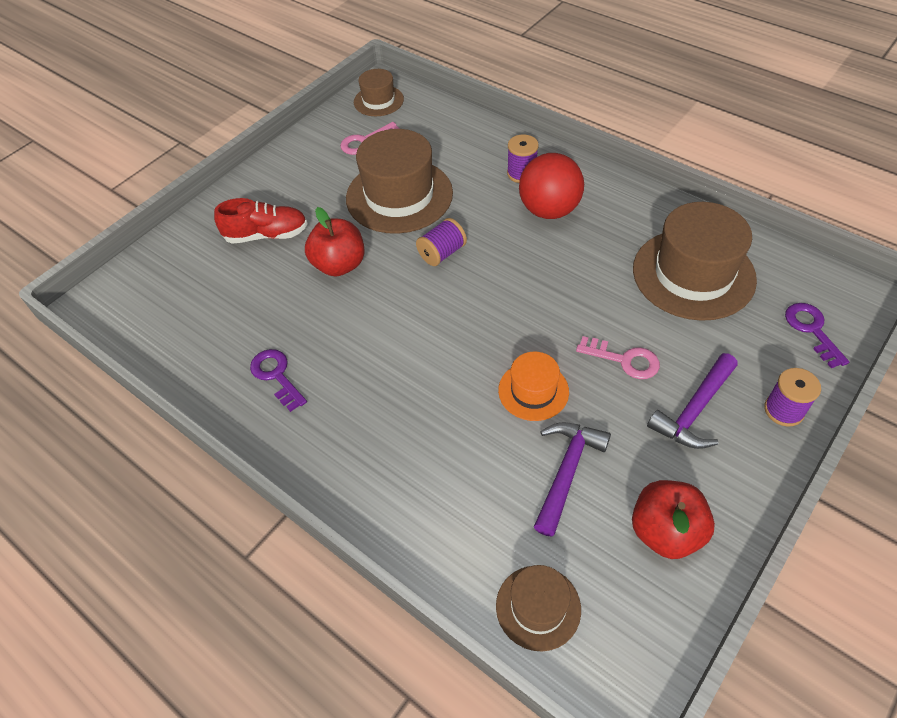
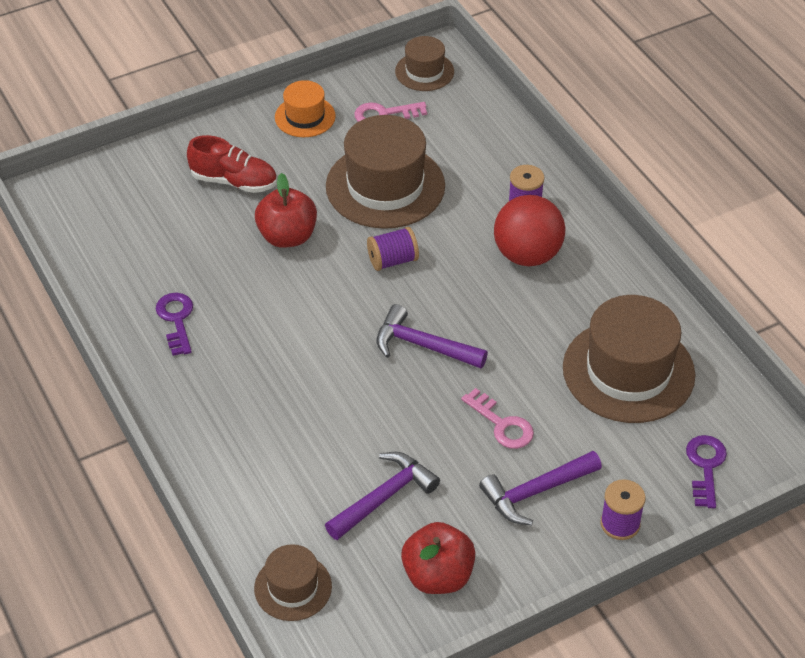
camera: 20 degrees right, 5 degrees down
orange hat [498,352,569,421] -> orange hat moved to [275,80,336,137]
none -> purple hammer [377,304,488,368]

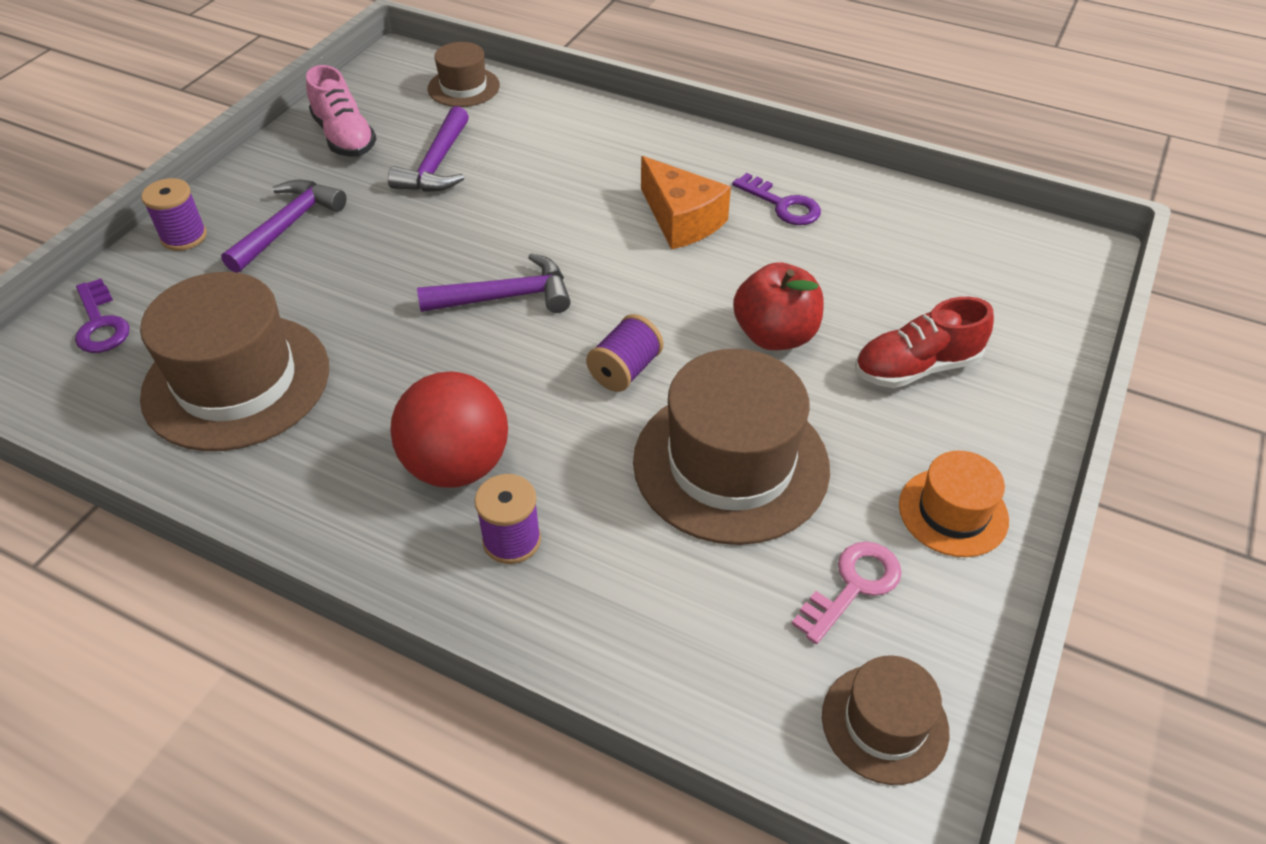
camera: 145 degrees right, 0 degrees up
red apple [401,522,476,594] -> pink shoe [306,65,376,157]
pink key [461,388,534,449] -> none
none -> orange cheese [641,156,731,249]

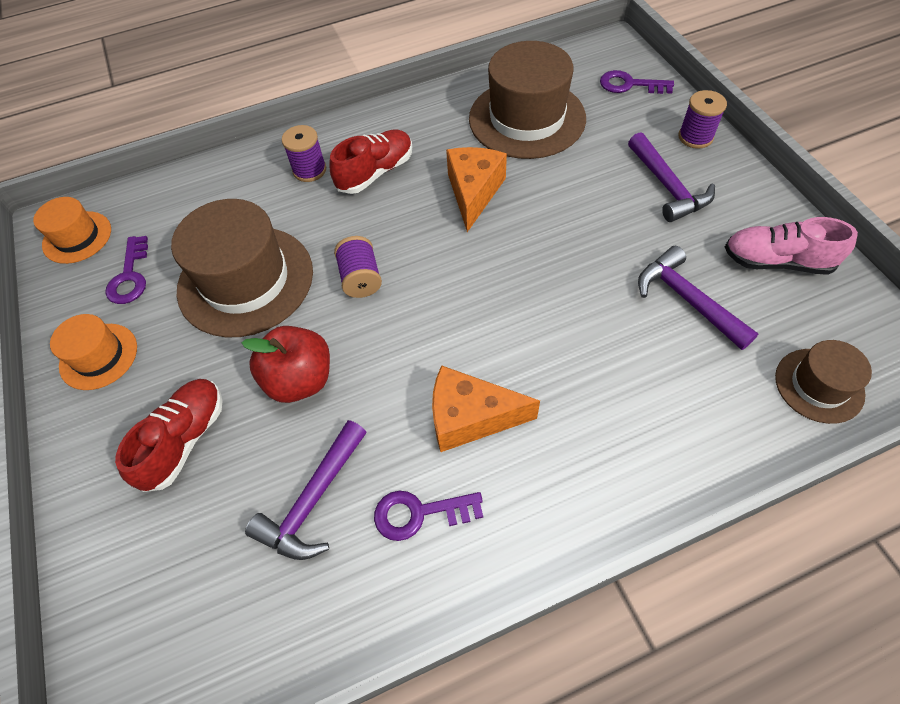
camera: 135 degrees right, 10 degrees up
red ball [390,371,508,487] -> red shoe [329,130,412,194]
purple hammer [417,253,571,313] -> purple hammer moved to [245,420,367,560]
pink key [792,542,902,644] -> purple key [105,236,148,304]
brown hat [822,656,950,785] -> orange hat [33,197,111,264]
none -> orange cheese [446,147,507,232]

